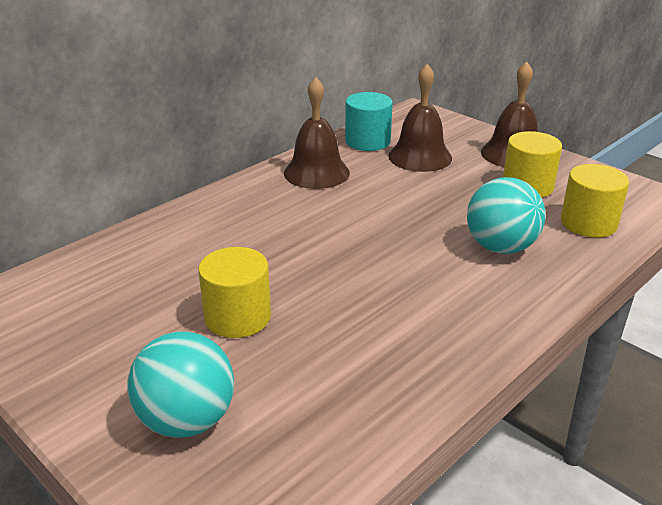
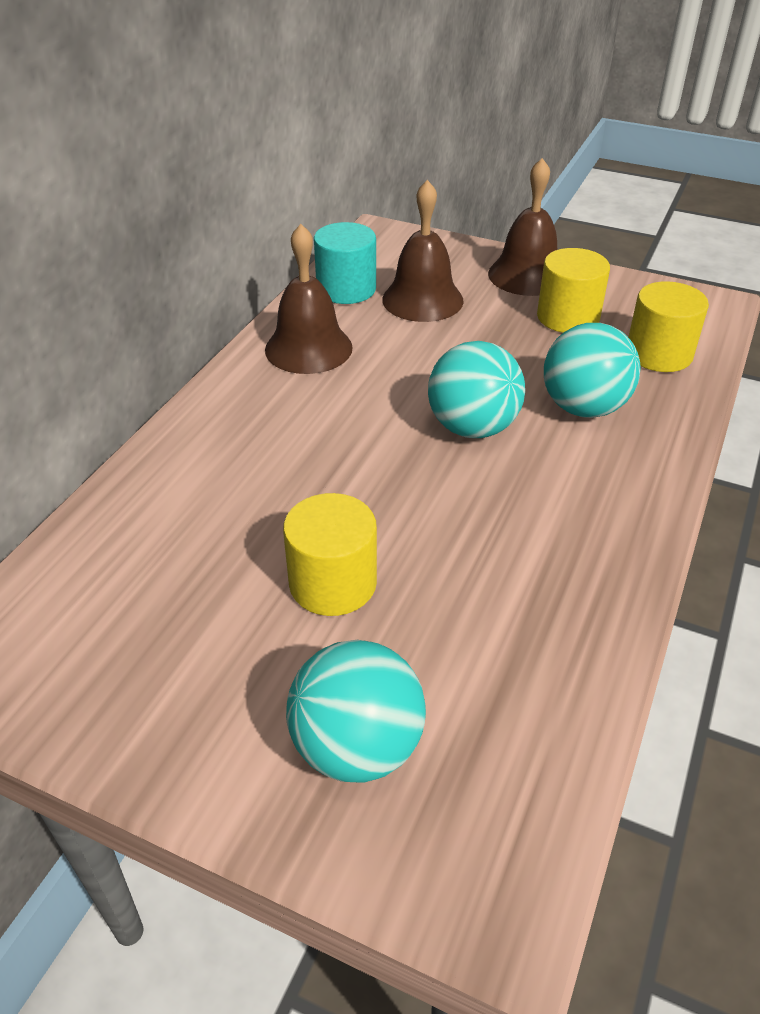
camera: 20 degrees left, 10 degrees up
none -> turquoise ball [428,341,525,438]

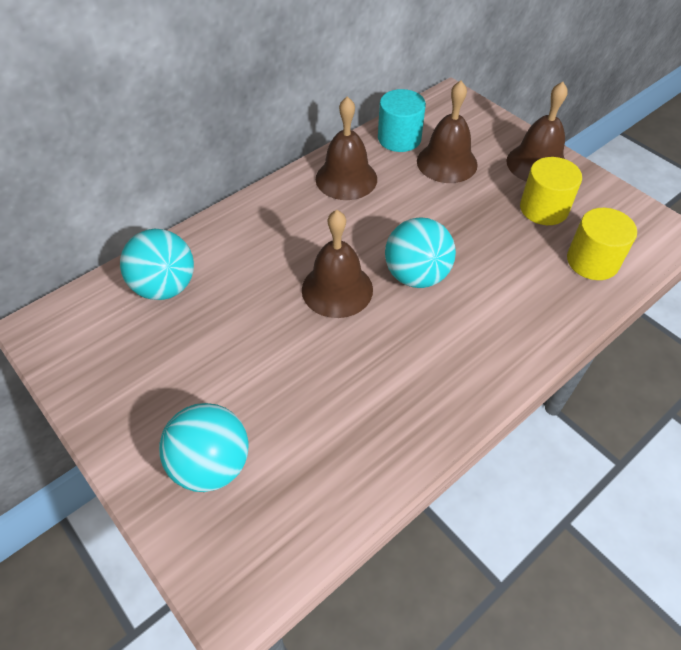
camera: 25 degrees right, 10 degrees up
yellow cylinder [283,493,377,616] -> none
turquoise ball [544,323,641,418] -> turquoise ball moved to [120,229,194,300]
none -> brown bell [302,210,373,318]

